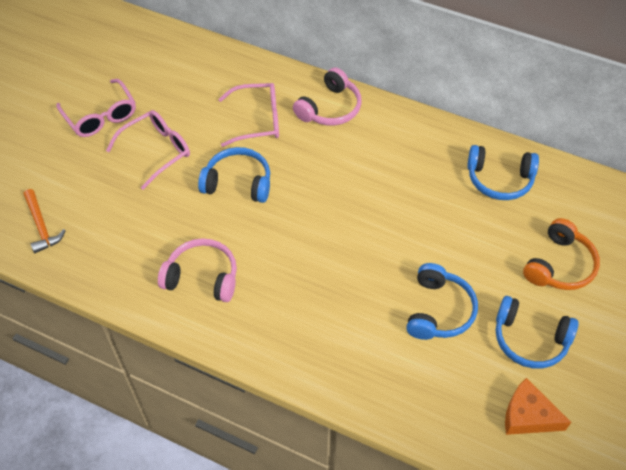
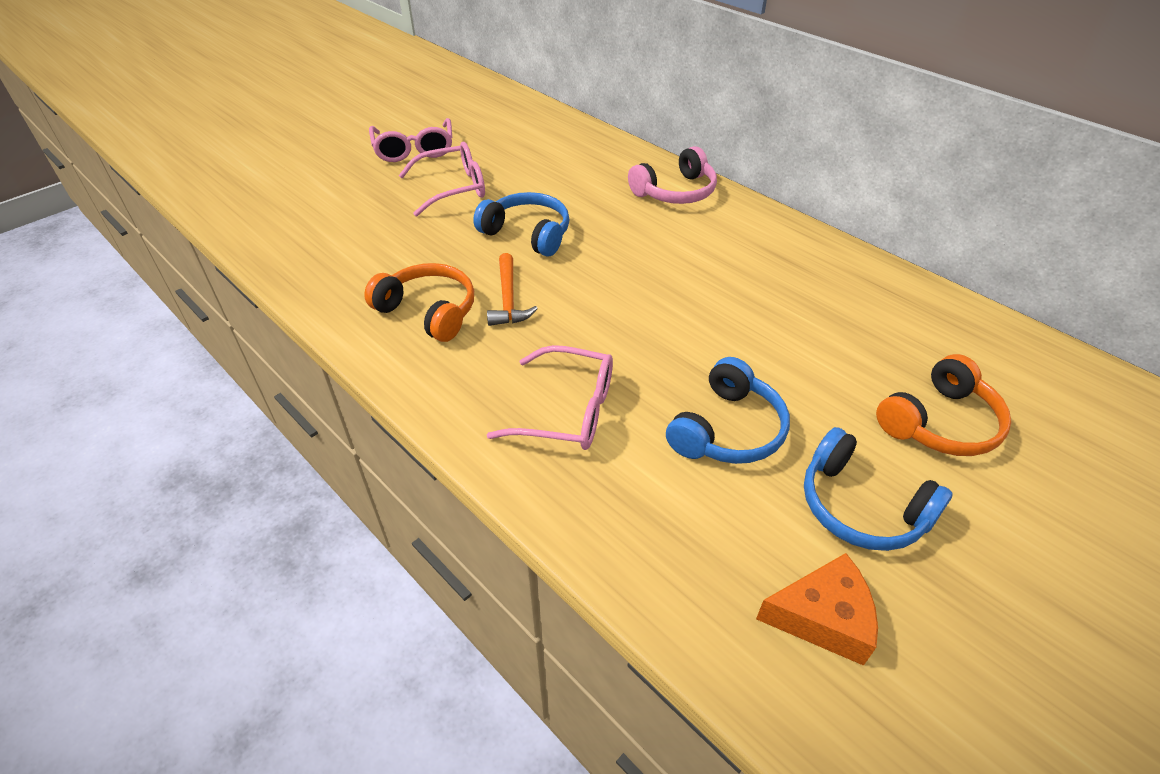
camera: 20 degrees right, 10 degrees down
orange hammer [23,189,66,253] -> orange hammer moved to [487,253,538,326]
pink headphones [158,238,237,302] -> orange headphones [364,263,474,342]
pink glasses [219,83,279,147] -> pink glasses moved to [487,345,613,450]
blue headphones [467,145,539,200] -> none
orange cheese [505,378,571,435] -> orange cheese turned 135 degrees clockwise [756,553,878,666]

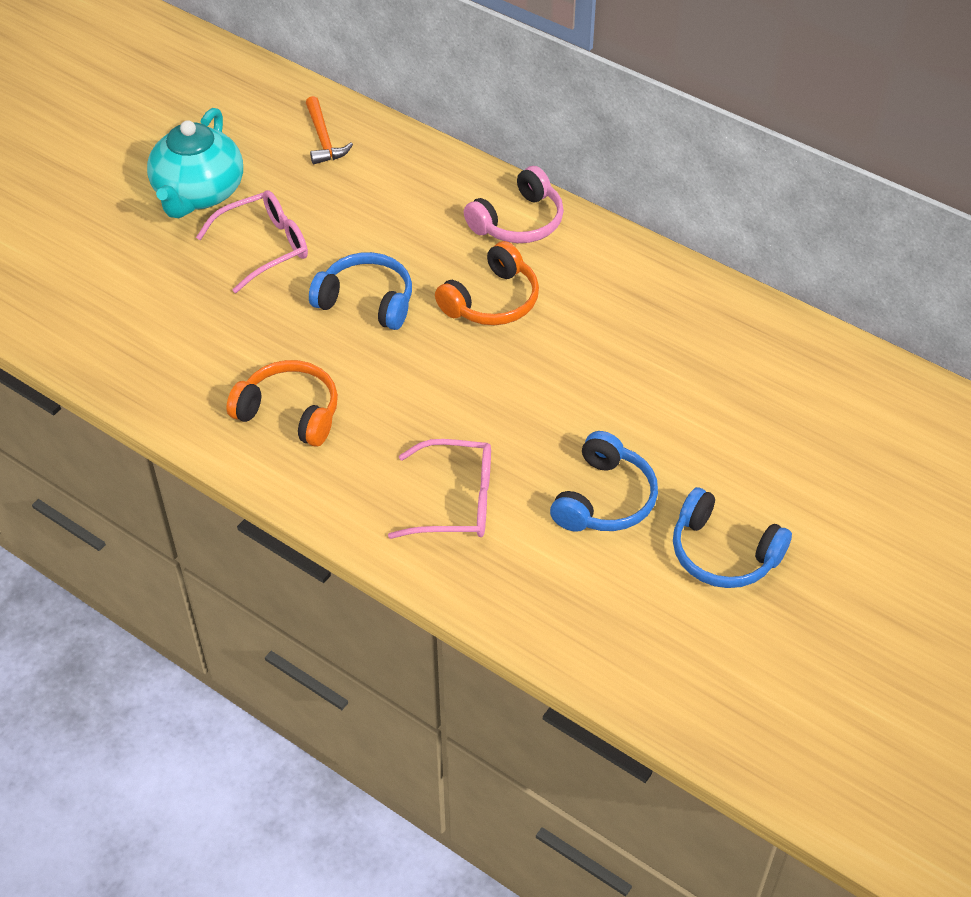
camera: 10 degrees left, 5 degrees up
pink glasses [369,118,452,162] -> turquoise teapot [147,108,243,218]
orange hammer [487,253,538,326] -> orange hammer moved to [306,96,353,164]
orange cheese [756,553,878,666] -> none
orange headphones [876,354,1011,456] -> orange headphones moved to [435,241,539,325]

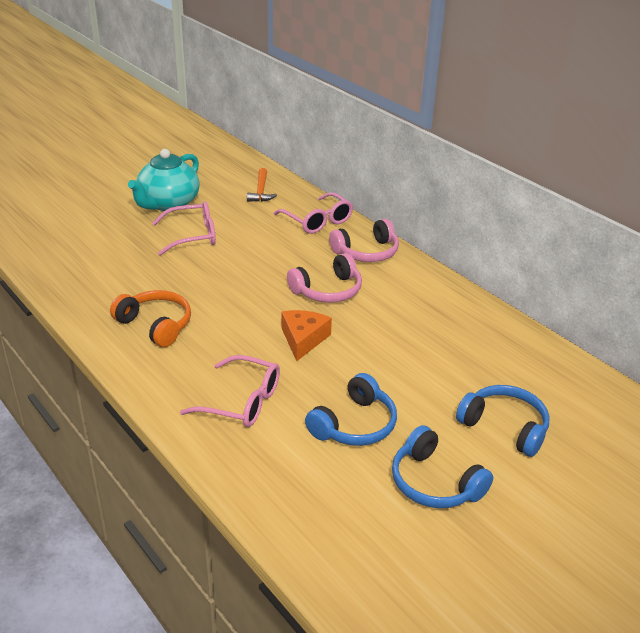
camera: 15 degrees right, 15 degrees down
blue headphones [309,252,412,330] -> blue headphones moved to [456,385,550,457]
orange headphones [435,241,539,325] -> pink headphones [287,253,362,303]
none -> pink glasses [274,192,353,234]
none -> orange cheese [281,310,332,361]

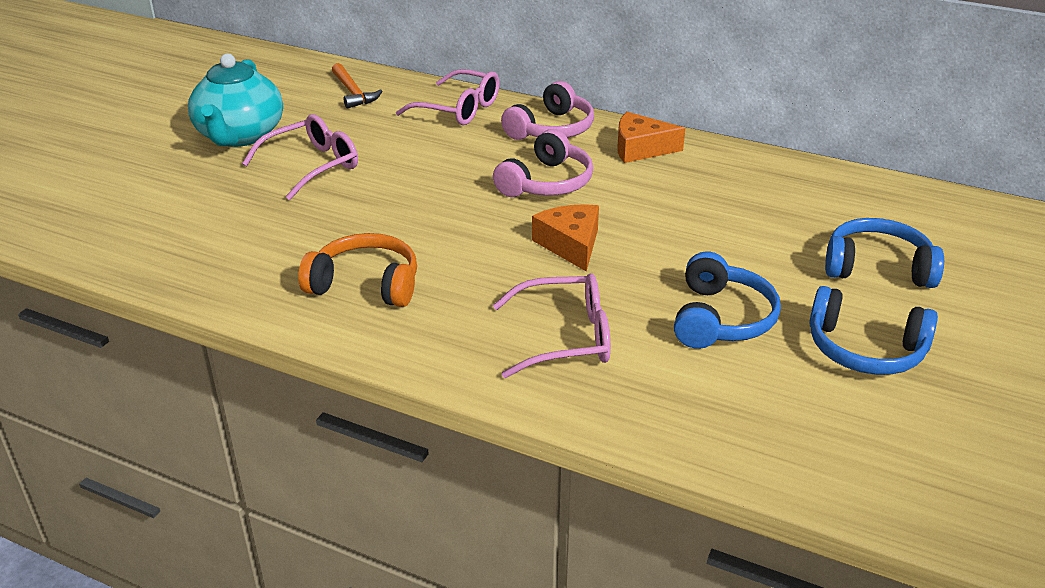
camera: 25 degrees left, 0 degrees up
none -> orange cheese [617,112,685,163]

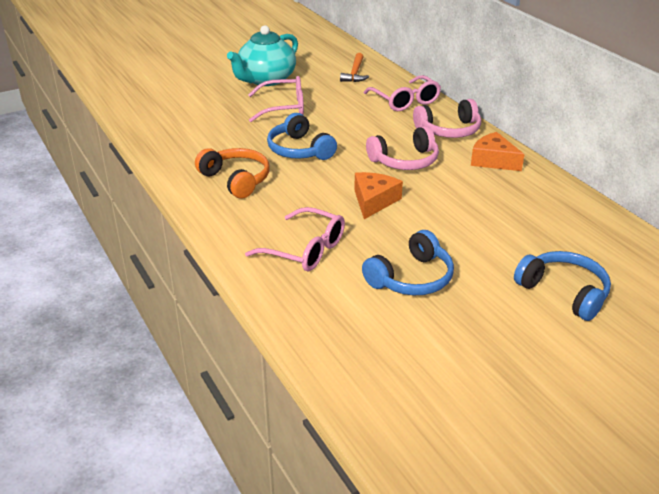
camera: 35 degrees right, 0 degrees up
blue headphones [809,286,938,375] -> blue headphones moved to [267,113,337,160]

